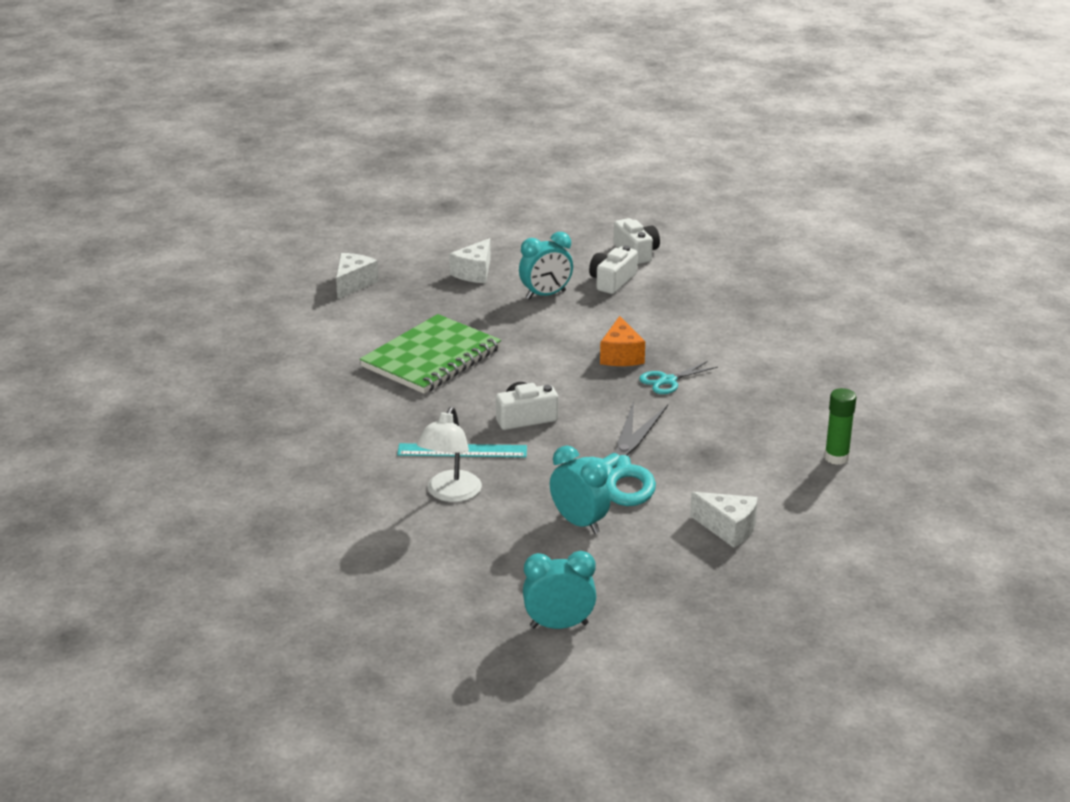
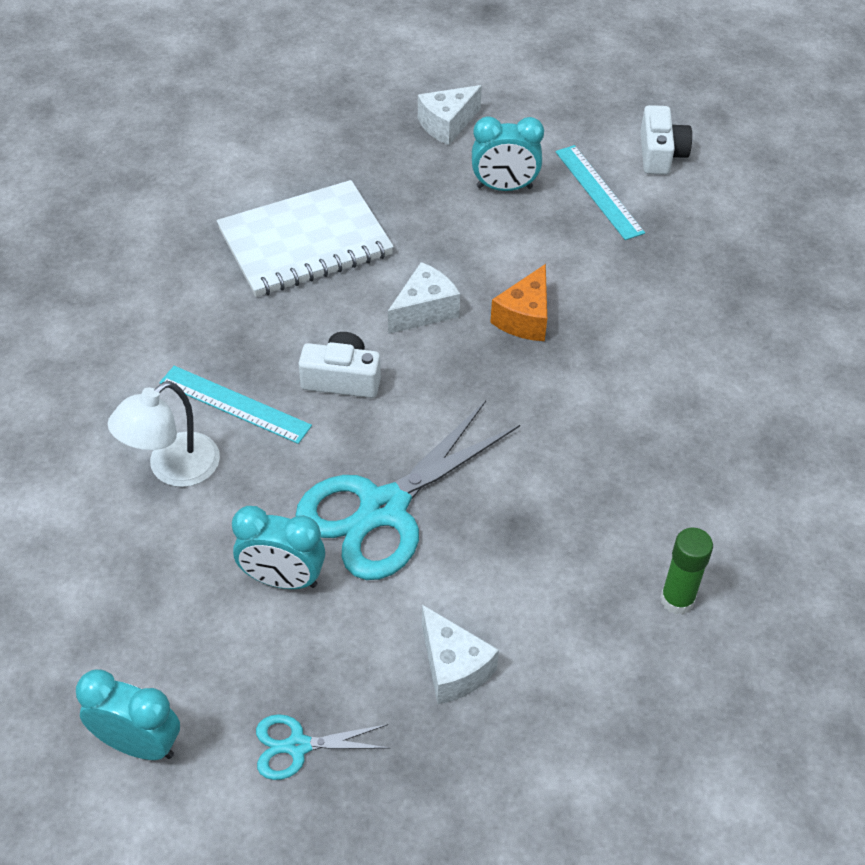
camera: 25 degrees right, 20 degrees up
white cheese [336,253,378,299] -> white cheese moved to [388,262,460,334]
green notebook [360,314,501,394] -> white notebook [217,180,394,297]
turquoise clock [550,445,610,534] -> turquoise clock turned 120 degrees clockwise [232,506,325,589]
white camera [589,245,638,294] -> turquoise ruler [555,145,645,240]
turquoise scissors [639,361,718,394] -> turquoise scissors moved to [256,714,389,780]

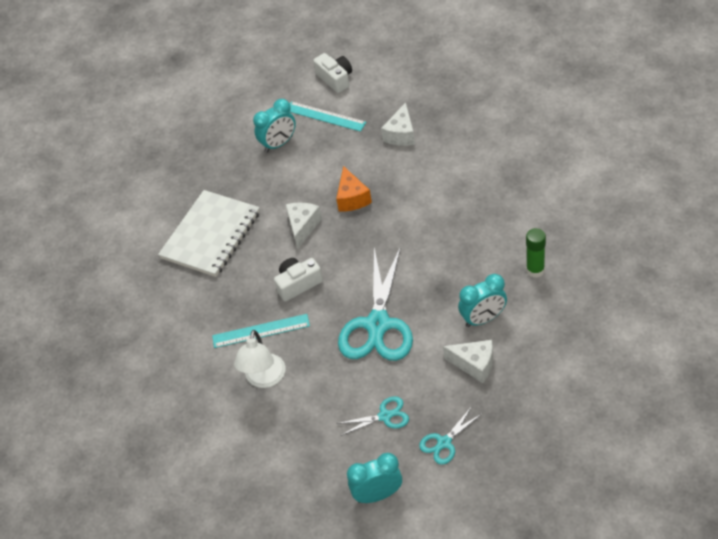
camera: 30 degrees left, 0 degrees up
turquoise clock [232,506,325,589] -> turquoise clock moved to [458,274,507,327]
white cheese [418,85,482,145] -> white cheese moved to [381,102,415,146]
none -> turquoise scissors [337,396,409,436]

